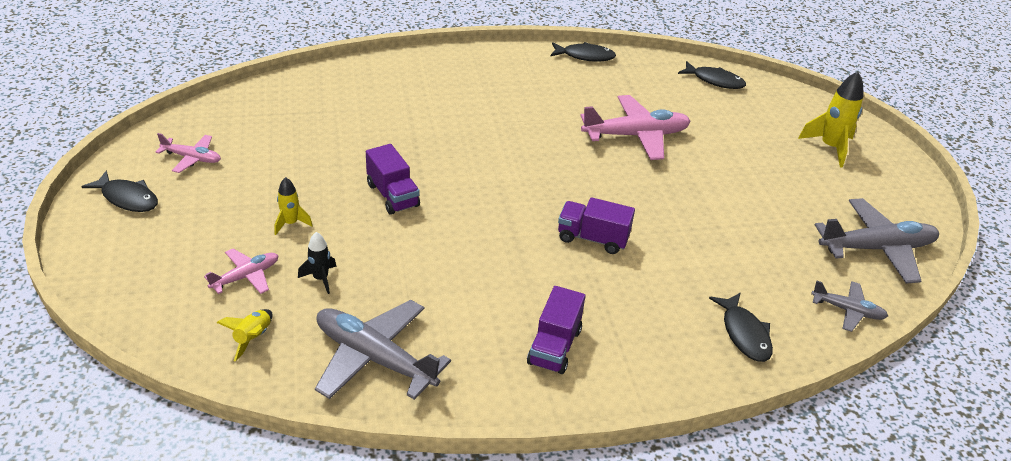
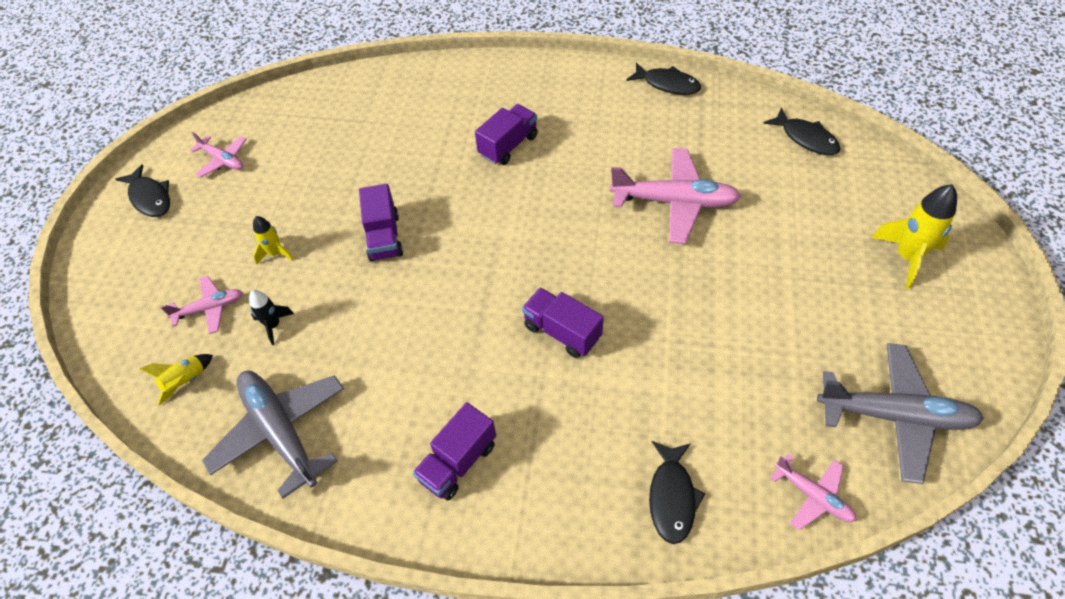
camera: 25 degrees right, 15 degrees up
grey plane [811,280,888,332] -> pink plane [770,454,857,530]
none -> purple truck [475,104,538,165]

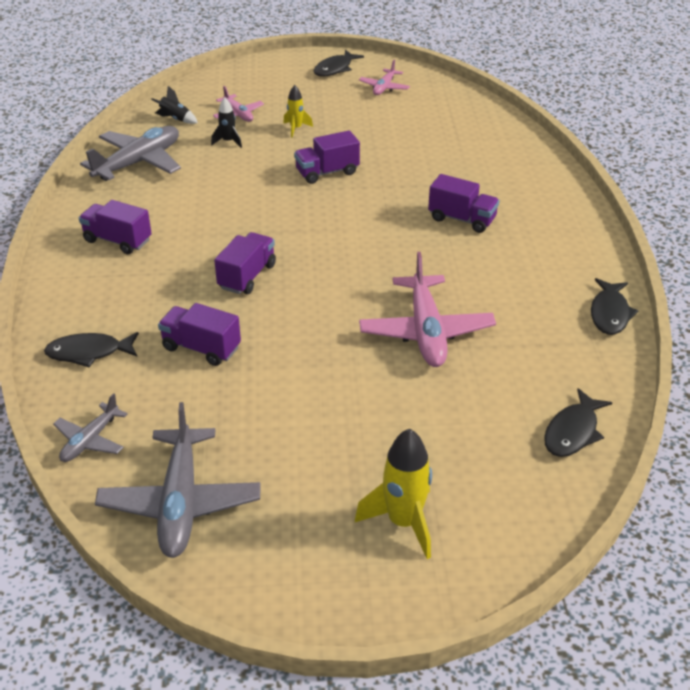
camera: 75 degrees right, 15 degrees down
yellow rocket [139,354,213,406] -> black rocket [151,86,198,124]
pink plane [770,454,857,530] -> grey plane [53,393,128,462]
none -> purple truck [158,303,241,366]

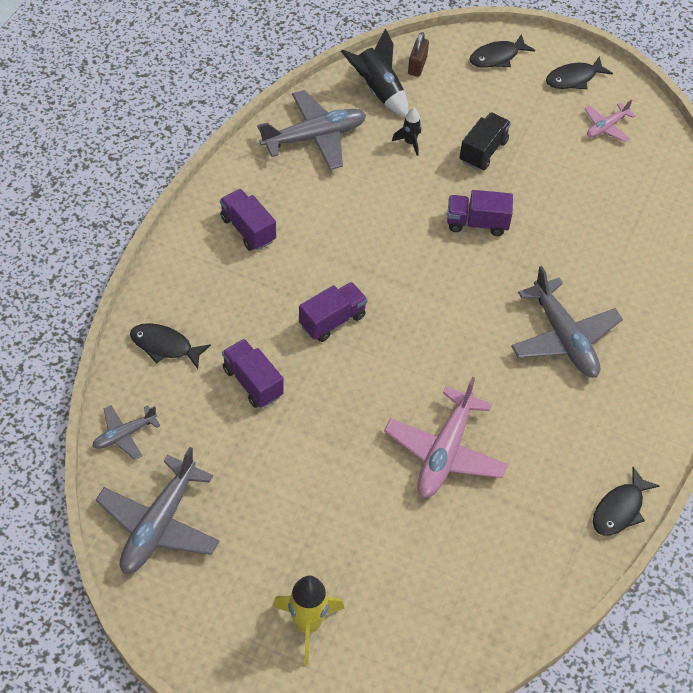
camera: 25 degrees right, 15 degrees up
black rocket [151,86,198,124] -> black rocket [341,28,408,117], size x1.76
pink plane [213,86,264,122] -> none
yellow rocket [283,85,313,138] -> black truck [459,112,511,171]
purple truck [428,174,499,233] -> grey plane [511,266,623,378]
black fish [544,388,612,457] -> black fish moved to [469,34,535,68]
none -> brown padlock [408,32,429,77]

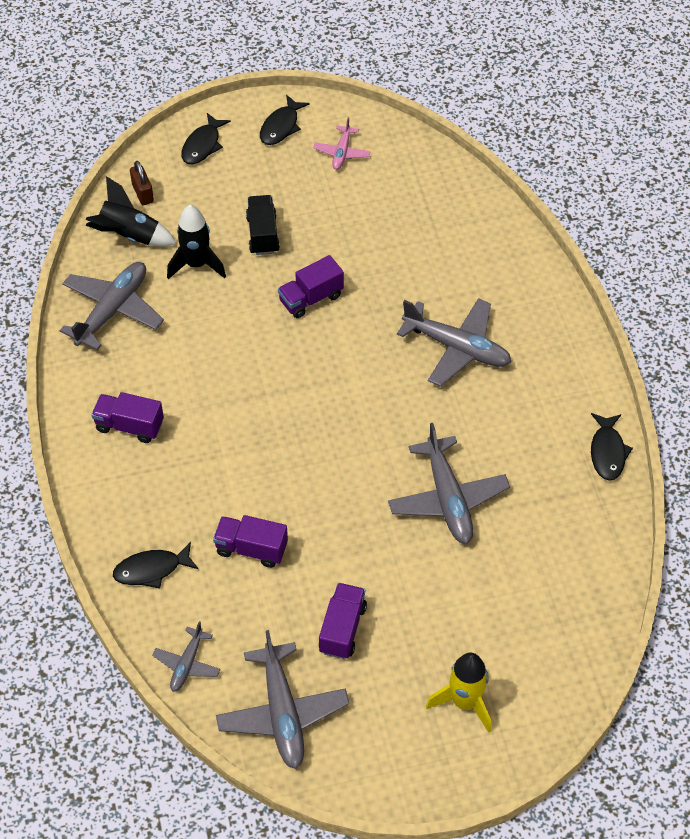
camera: 35 degrees left, 0 degrees up
purple truck [299,282,368,342] -> purple truck moved to [319,583,367,659]
pink plane [384,377,508,497] -> grey plane [388,423,510,544]
black rocket [392,108,421,156] -> black rocket [167,205,226,279], size x1.76

